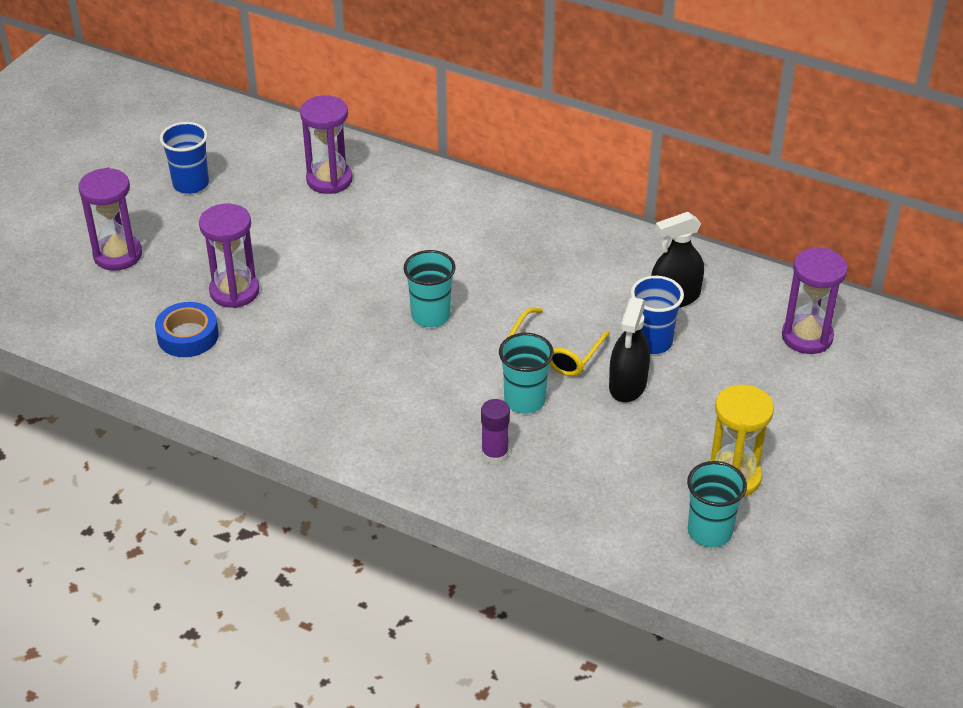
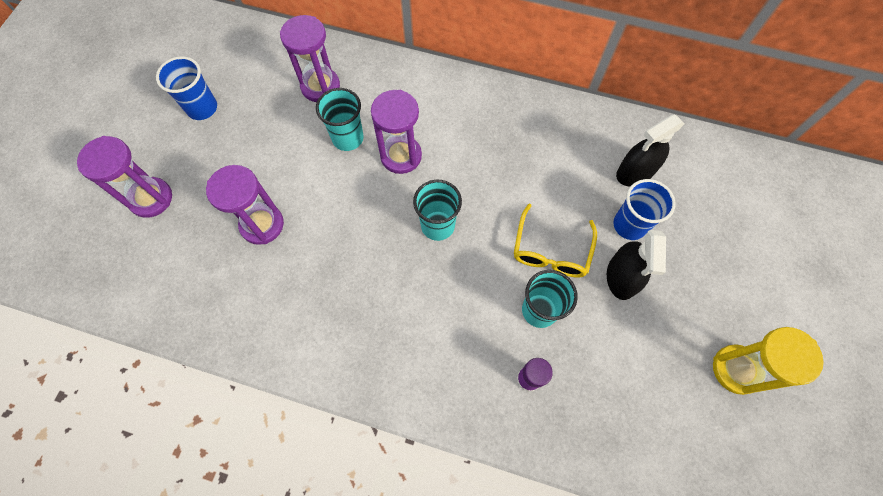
camera: 10 degrees left, 25 degrees up
blue tape [155,302,219,357] -> none
turquoise cup [687,461,747,547] -> turquoise cup moved to [316,88,364,151]
purple hourglass [782,248,848,354] -> purple hourglass moved to [371,90,422,174]

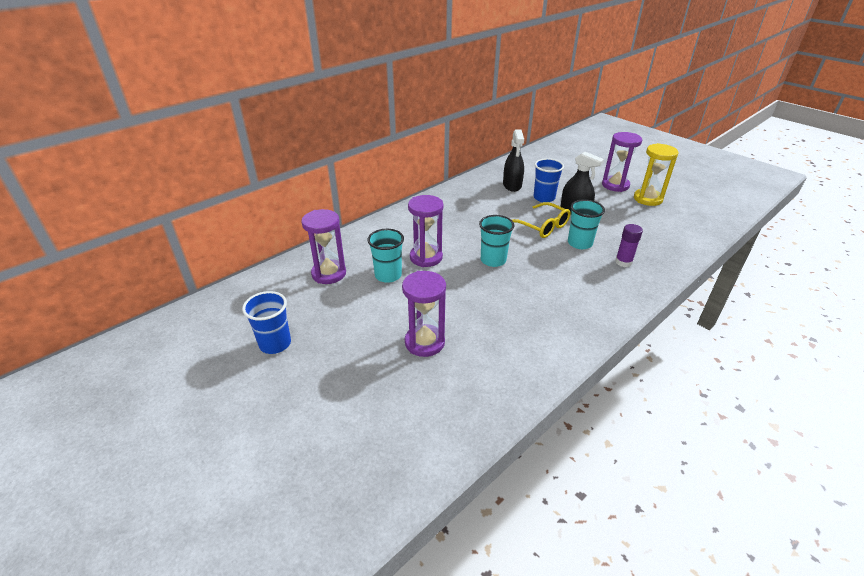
camera: 60 degrees left, 30 degrees down
purple hourglass [77,136,172,218] -> purple hourglass moved to [602,132,642,192]

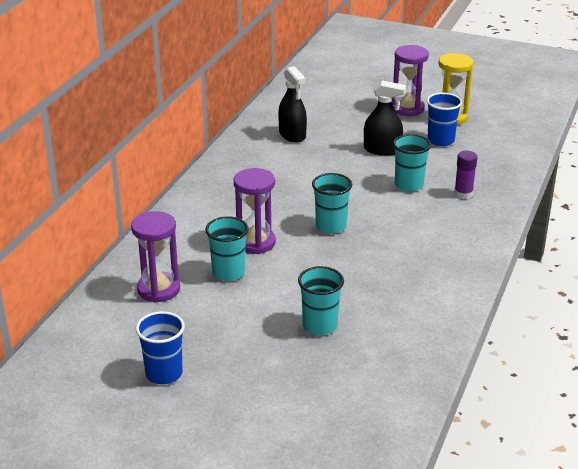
camera: 25 degrees left, 5 degrees down
purple hourglass [402,271,446,357] -> turquoise cup [298,266,344,335]
yellow glasses [512,202,570,238] -> none
blue cup [533,158,564,202] -> blue cup moved to [427,93,462,146]

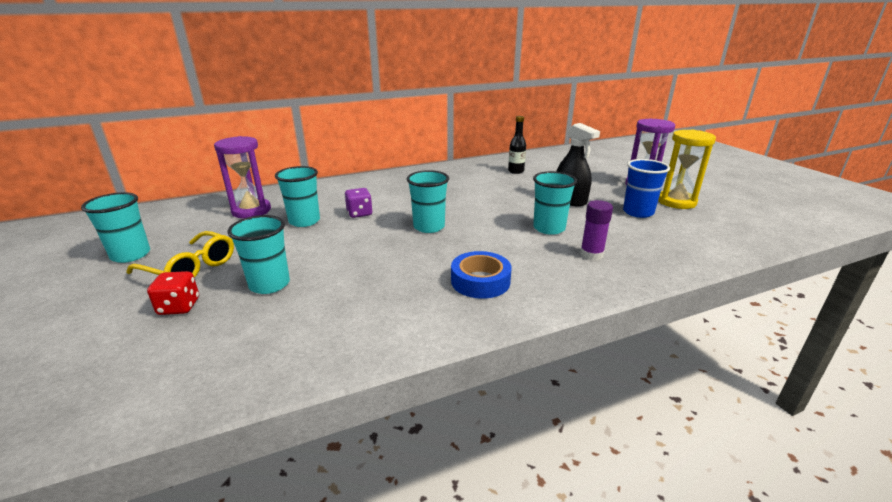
camera: 45 degrees right, 5 degrees down
blue cup [136,311,185,384] -> turquoise cup [81,192,150,263]
purple hourglass [234,168,276,254] -> purple dice [344,188,373,218]
black spray bottle [278,66,307,143] -> black bottle [508,116,526,174]
none -> yellow glasses [127,231,234,278]
none -> red dice [147,271,199,315]
none -> blue tape [451,251,512,299]

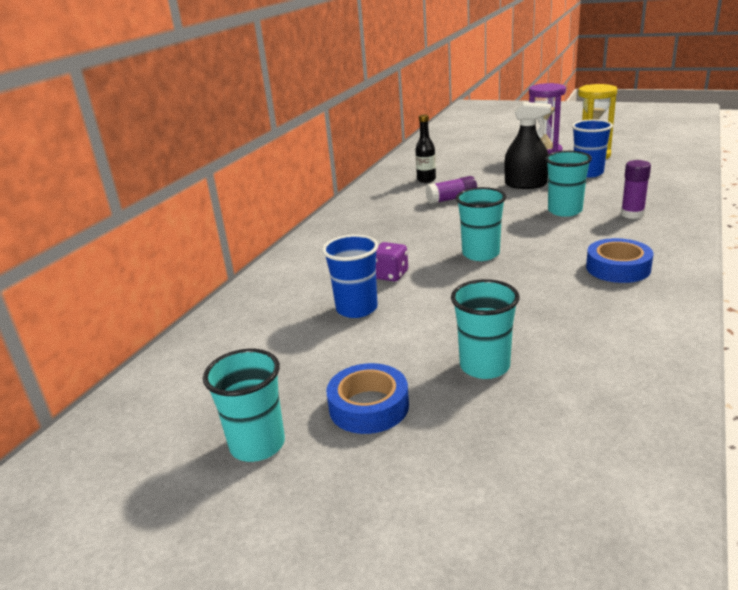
camera: 40 degrees left, 0 degrees up
yellow glasses [127,231,234,278] -> blue tape [326,363,409,434]
red dice [147,271,199,315] -> none
purple hourglass [214,136,271,218] -> none
turquoise cup [275,166,320,227] -> blue cup [322,234,378,318]
none -> purple glue stick [426,176,477,204]

